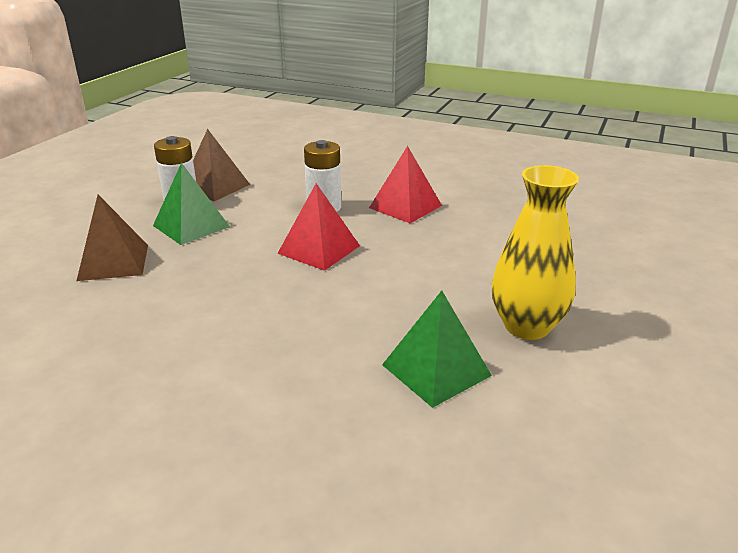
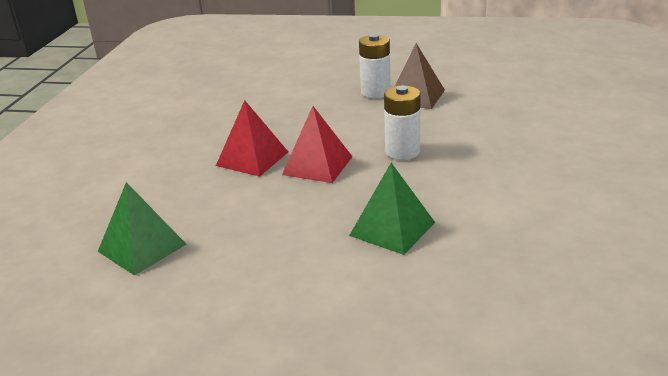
camera: 80 degrees right, 0 degrees up
brown pyramid [77,195,148,281] -> none
green pyramid [153,163,230,245] -> green pyramid moved to [349,163,435,255]
red pyramid [369,146,442,223] -> red pyramid moved to [216,100,288,177]
yellow vase [492,165,579,340] -> none

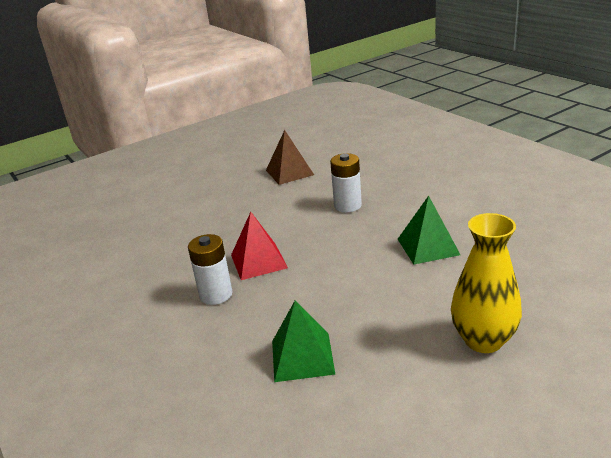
camera: 45 degrees left, 0 degrees up
red pyramid [282,106,353,183] -> none
white battery [359,34,391,98] -> white battery moved to [188,234,233,305]
none -> yellow vase [451,213,522,353]

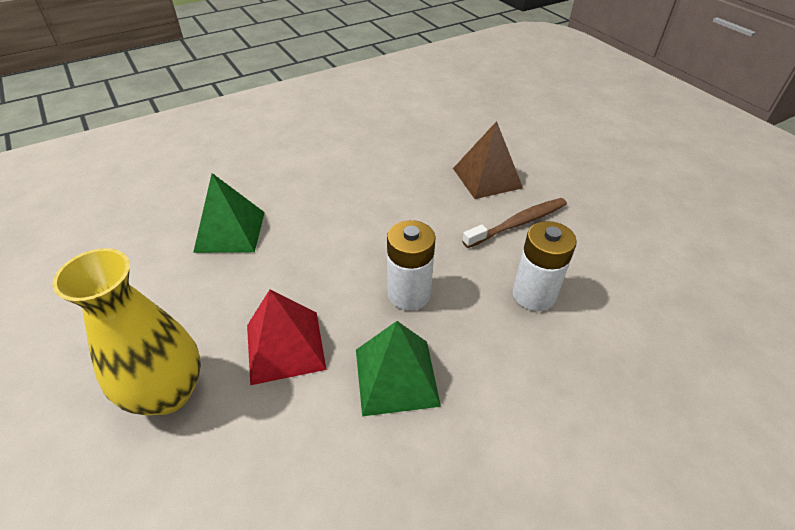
camera: 90 degrees right, 15 degrees up
white battery [188,234,233,305] -> white battery moved to [387,220,436,311]
red pyramid [231,212,288,280] -> red pyramid moved to [247,289,326,385]
brown pyramid [266,130,314,185] -> brown pyramid moved to [453,121,523,199]
none -> brown toothbrush [462,198,567,248]

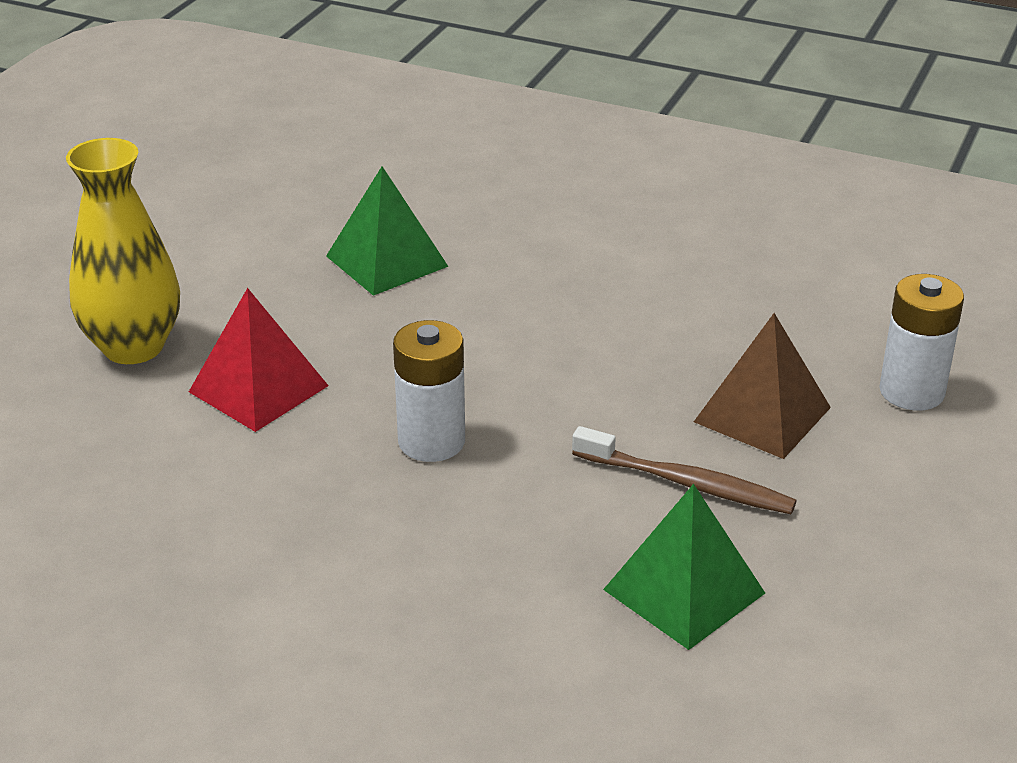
camera: 55 degrees right, 10 degrees down
green pyramid [356,321,441,416] -> green pyramid moved to [603,484,765,650]
white battery [513,221,577,311] -> white battery moved to [879,274,964,411]

